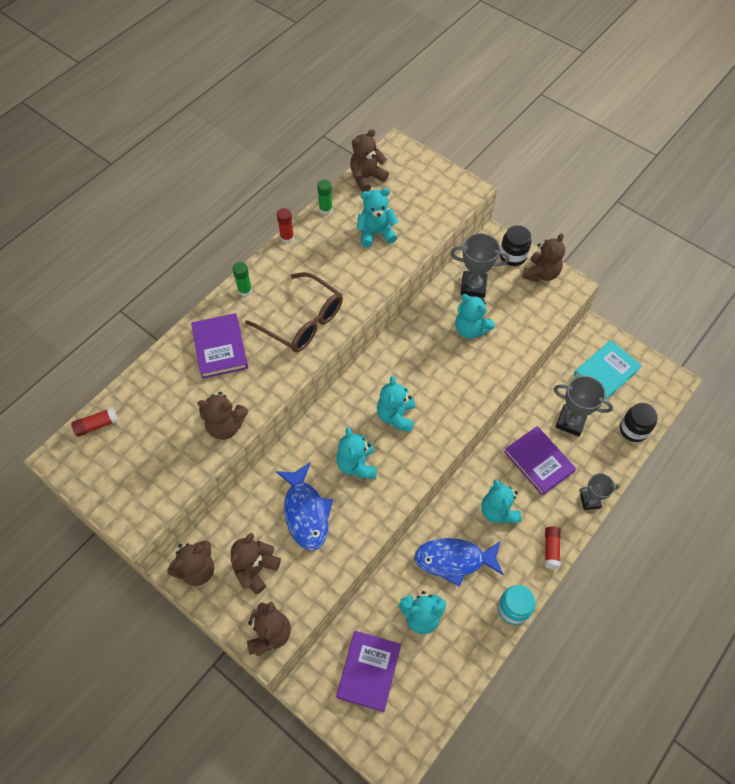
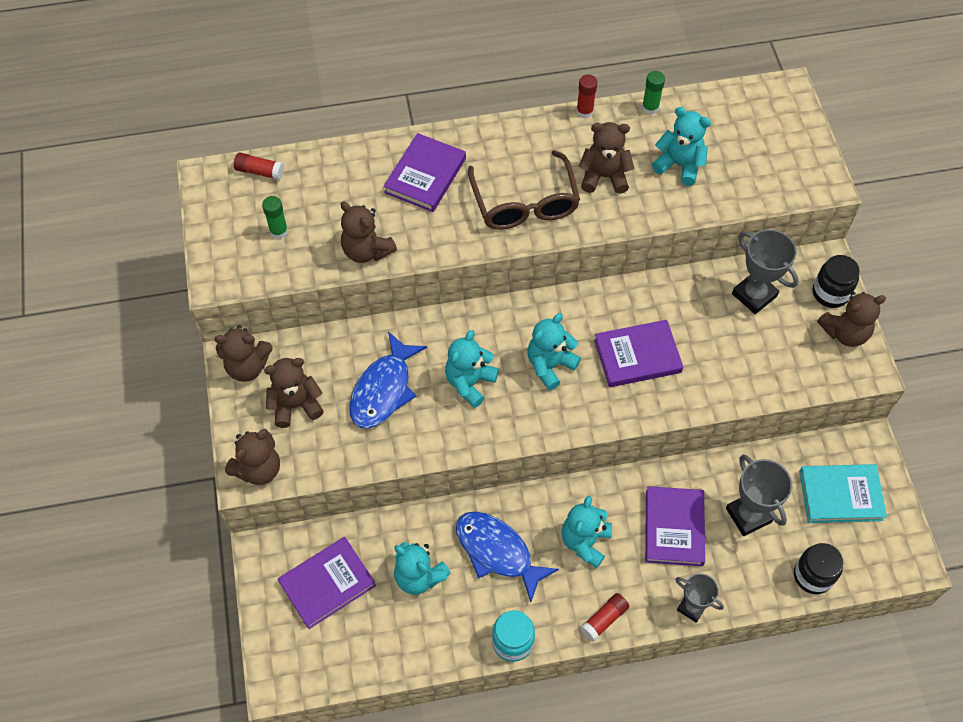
camera: 40 degrees right, 0 degrees up
green glue stick [232,262,252,296] -> green glue stick moved to [262,196,288,239]
brown teddy bear [350,129,389,192] -> brown teddy bear moved to [579,122,634,194]
turquoise teddy bear [455,294,495,339] -> none
none -> purple book [594,320,683,387]

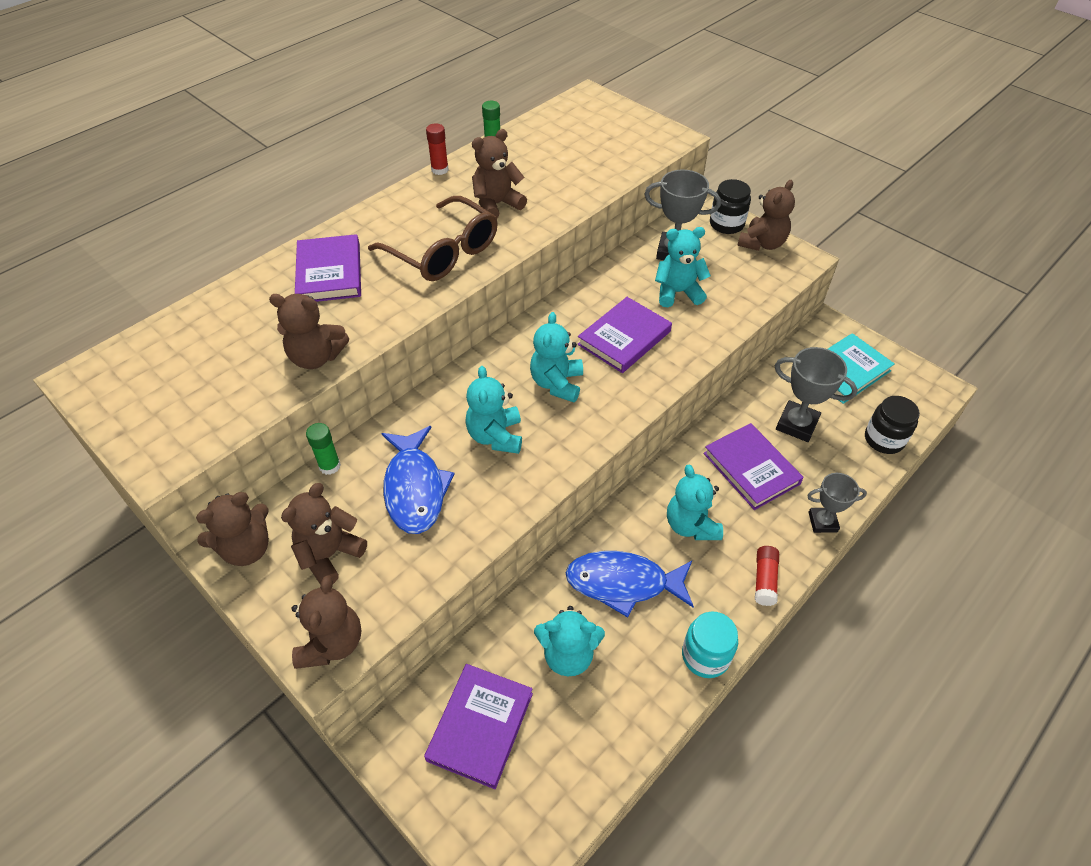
camera: 35 degrees left, 10 degrees down
red glue stick [234,153,284,180] -> none
green glue stick [262,196,288,239] -> green glue stick moved to [306,423,341,475]
turquoise teddy bear [652,107,711,186] -> turquoise teddy bear moved to [655,227,711,307]

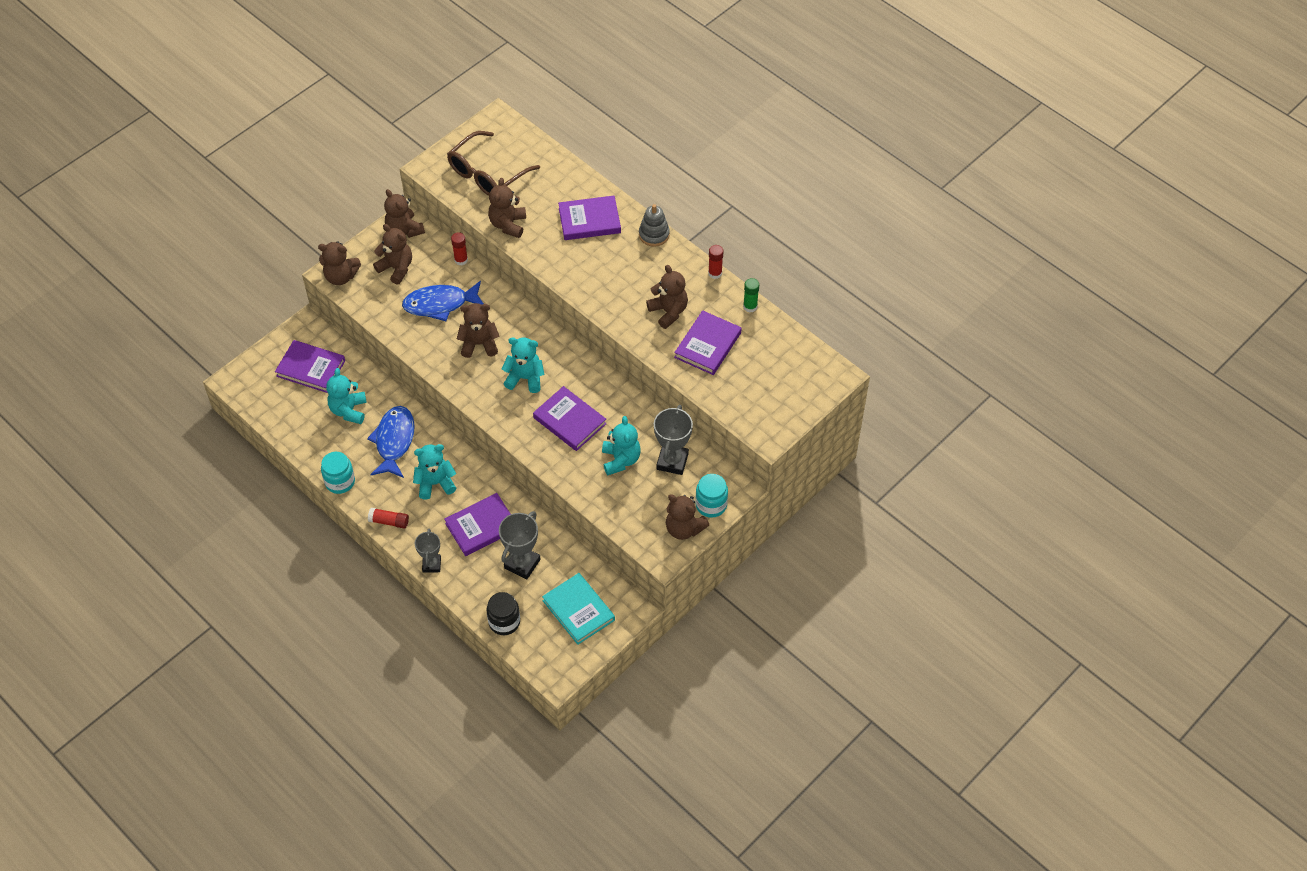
camera: 90 degrees right, 5 degrees up
green glue stick [306,423,341,475] -> red glue stick [451,232,468,265]
brown glasses [368,196,498,281] -> brown glasses moved to [447,131,540,196]
turquoise teddy bear [465,366,522,454] -> brown teddy bear [457,303,499,358]
black jar [710,179,751,234] -> turquoise jar [695,474,728,518]
none -> grey stacking toy [639,204,670,247]
none -> purple book [674,310,742,375]

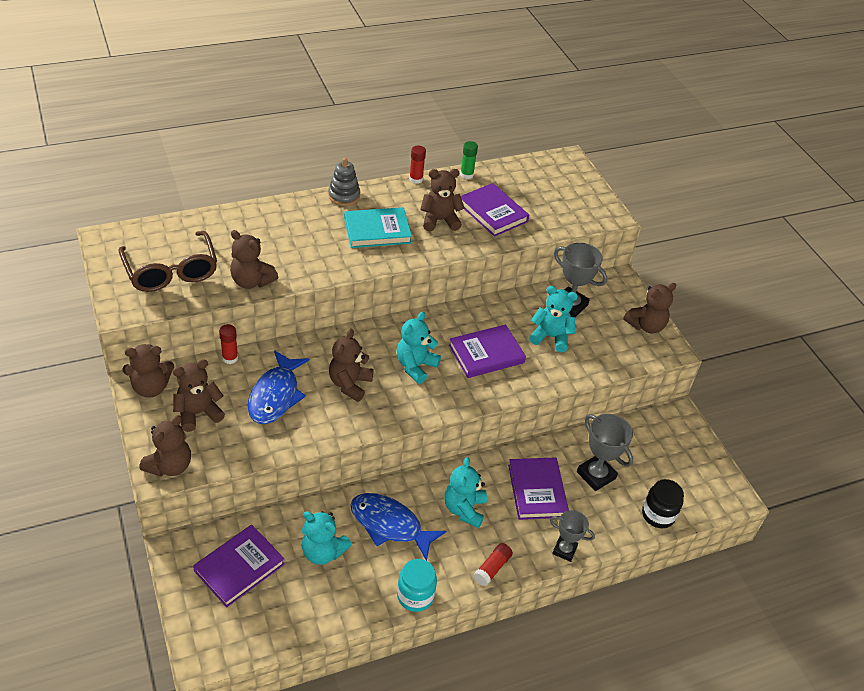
camera: 70 degrees left, 10 degrees down
turquoise book [542,573,615,645] -> turquoise book moved to [344,207,412,248]
purple book [558,196,621,240] -> none
turquoise jar [695,474,728,518] -> none

